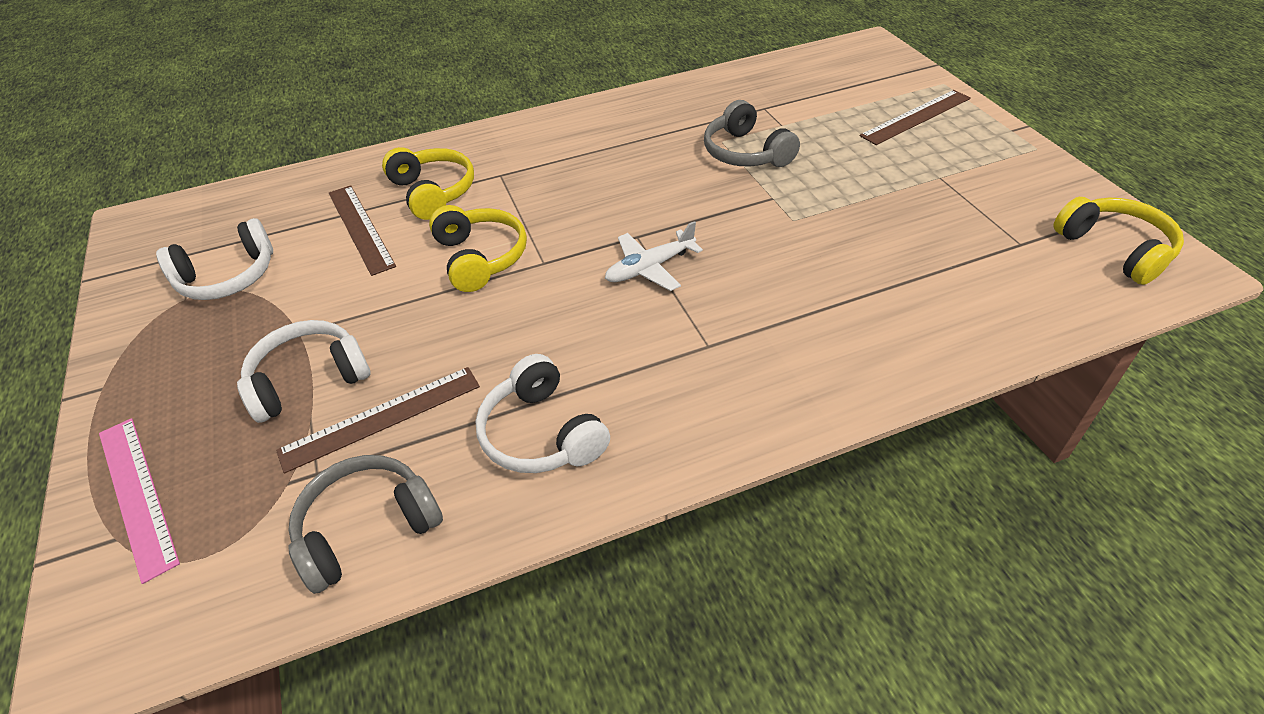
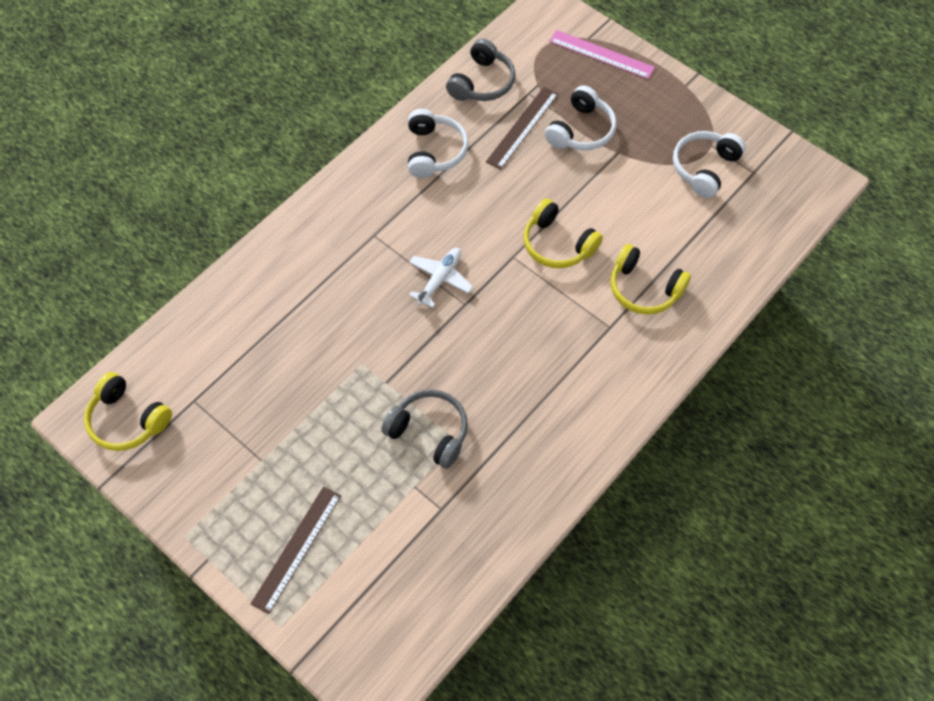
camera: 150 degrees right, 15 degrees up
brown ruler [329,185,396,276] -> none
white headphones [476,354,610,473] -> white headphones turned 60 degrees clockwise [408,109,469,178]

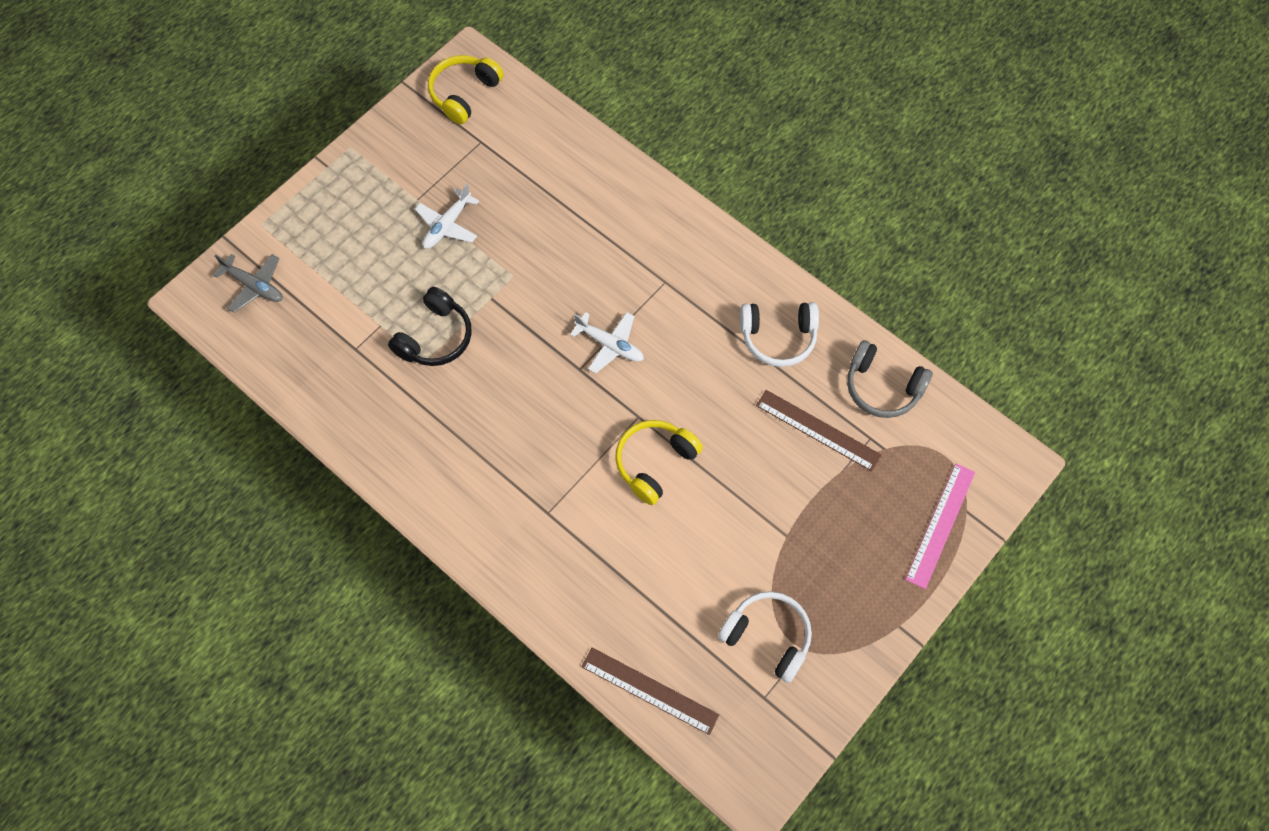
camera: 90 degrees right, 5 degrees up
brown ruler [251,486,341,614] -> brown ruler moved to [581,647,719,735]
grey headphones [381,389,468,469] -> black headphones [388,287,472,366]
white headphones [545,85,617,151] -> none
yellow headphones [610,244,691,315] -> none
none -> grey plane [213,254,283,313]
none -> white plane [415,184,479,249]

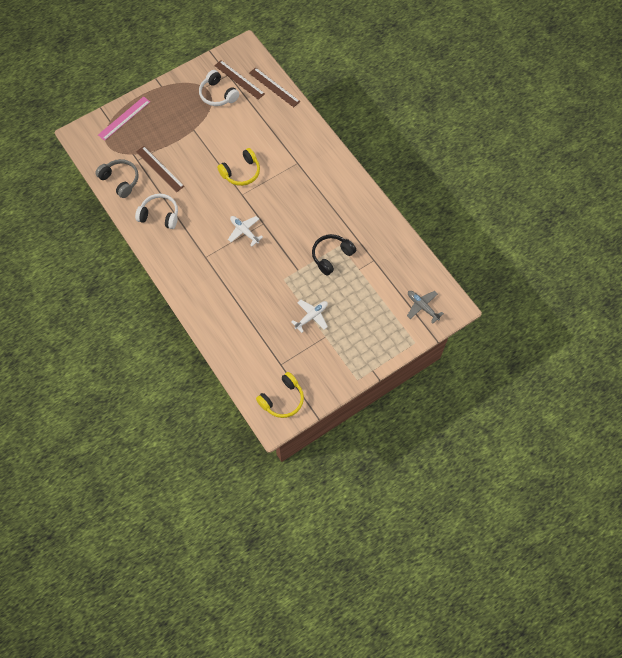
camera: 165 degrees left, 0 degrees up
none -> brown ruler [214,60,265,100]

